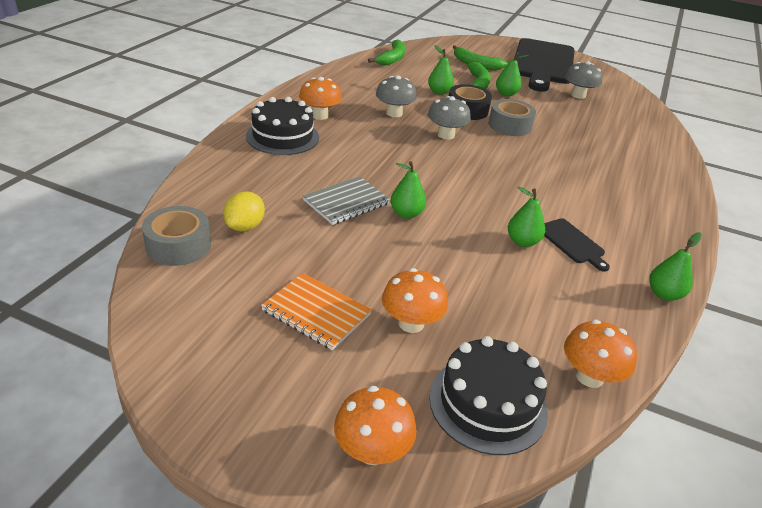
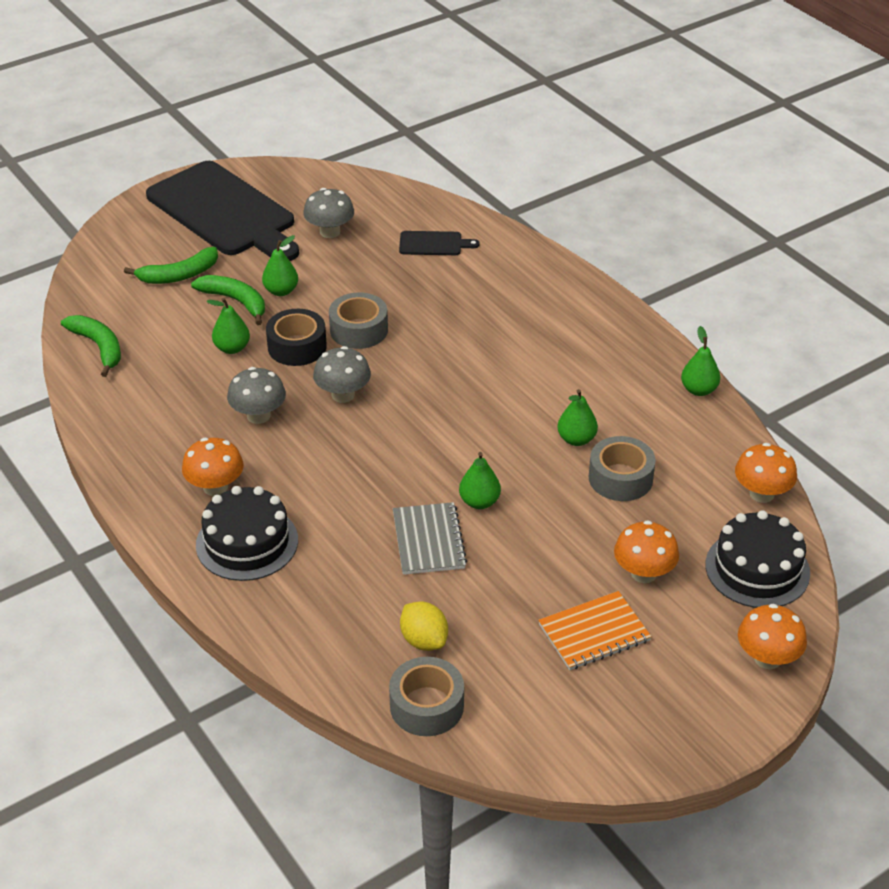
camera: 55 degrees left, 5 degrees up
black cutting board [544,218,610,272] -> black cutting board moved to [399,231,480,255]
none -> grey tape [589,436,656,501]

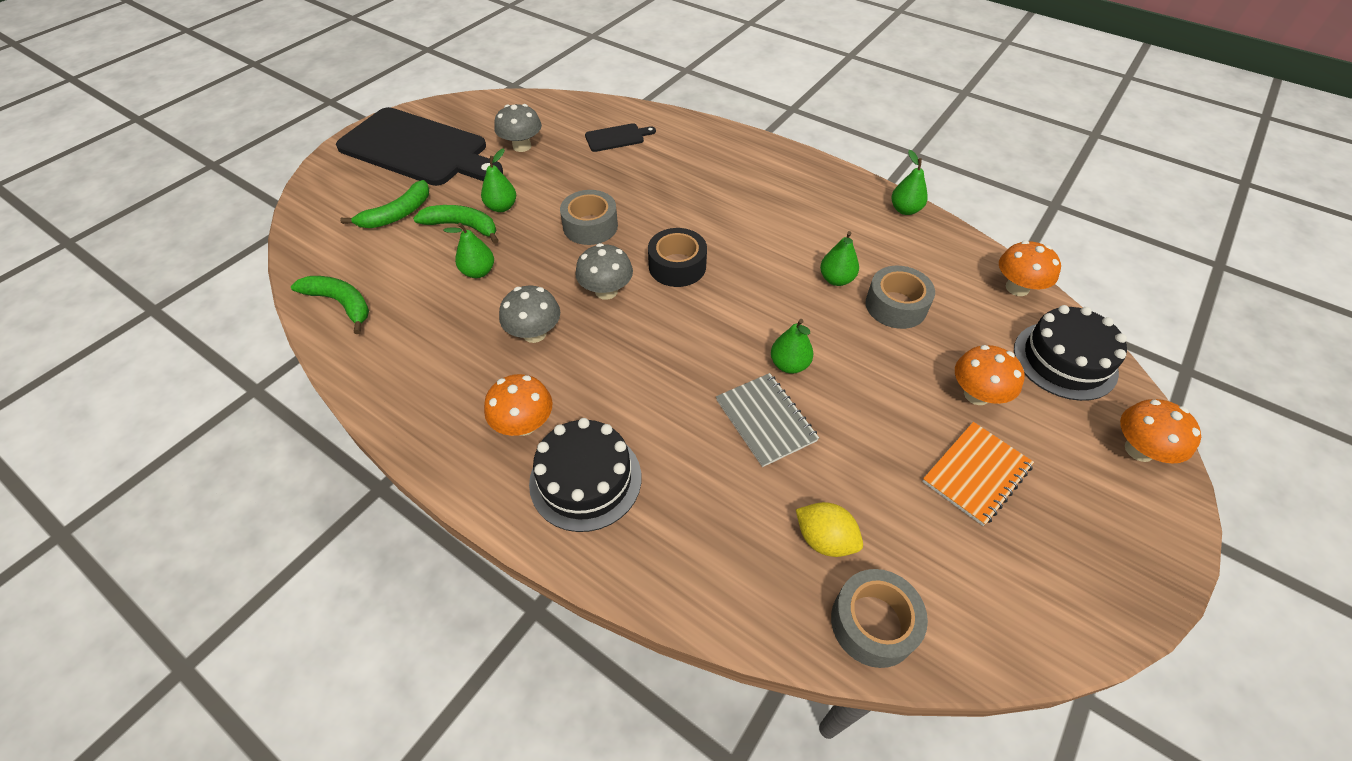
camera: 20 degrees left, 10 degrees up
black tape [266,309,327,366] -> black tape moved to [648,228,707,287]

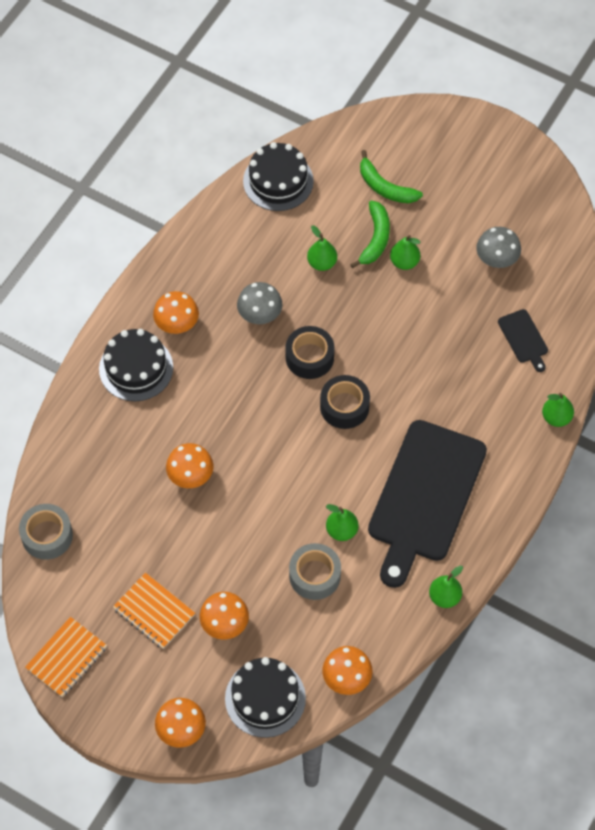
camera: 85 degrees right, 10 degrees up
green banana [291,276,369,334] -> black cake [243,142,314,211]
black cutting board [336,107,503,186] -> black cutting board moved to [368,420,487,588]
grey tape [560,190,618,245] -> none
grey mushroom [575,243,633,300] -> black tape [285,326,334,379]
grey notebook [716,373,819,467] -> orange mushroom [166,443,213,488]
green pear [771,319,813,374] -> green pear moved to [542,393,574,427]
yellow lemon [796,502,863,557] -> none
none -> orange notebook [25,617,107,697]

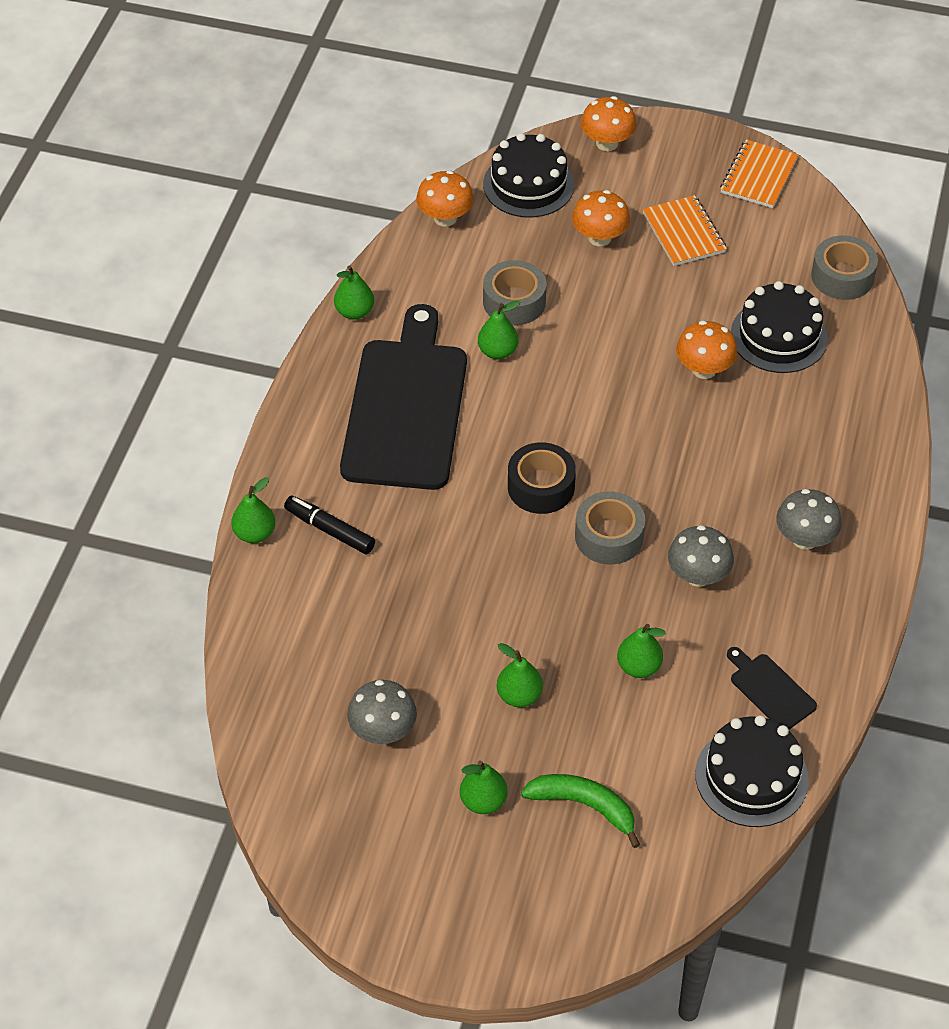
camera: 165 degrees right, 10 degrees down
black cake [99,329,173,401] -> black cake moved to [731,281,828,373]
orange notebook [113,573,195,649] -> orange notebook turned 45 degrees clockwise [643,195,727,266]
orange mushroom [153,291,199,334] -> grey mushroom [776,489,842,550]
black tape [285,326,334,379] -> grey tape [575,491,645,564]
green banana [350,200,390,268] -> none
black cutting board [498,309,548,372] -> black cutting board moved to [727,647,817,729]
none -> black marker [284,496,375,554]
none -> green pear [460,760,508,814]

